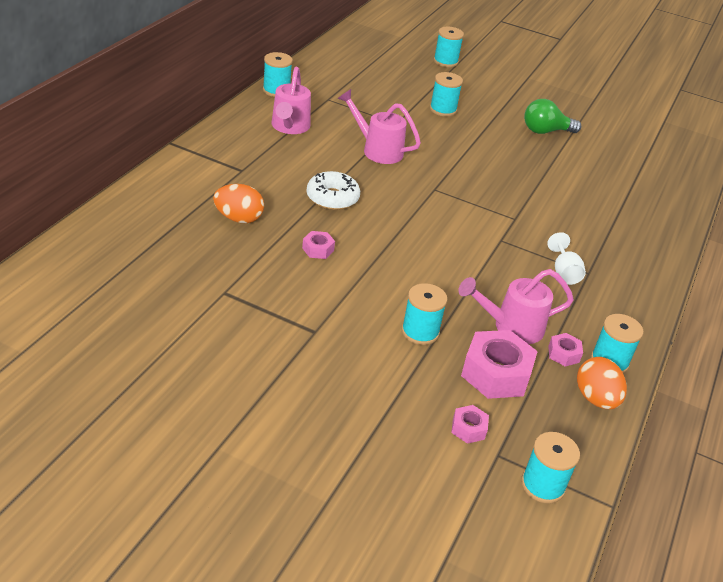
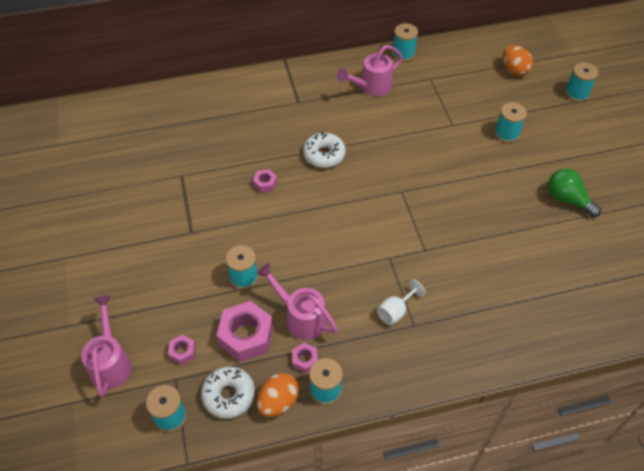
camera: 55 degrees right, 15 degrees up
orange egg [213,184,264,223] -> orange egg moved to [503,45,533,76]
pink watering can [338,89,421,164] -> pink watering can moved to [81,296,132,397]
none -> white donut [201,366,255,419]

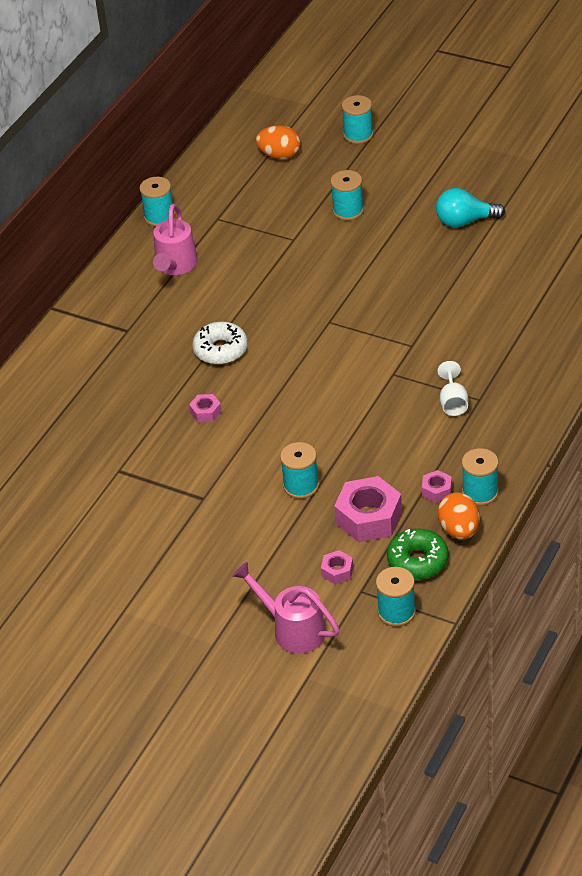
camera: 45 degrees left, 10 degrees down
white donut [201,366,255,419] -> green donut [387,529,449,579]
pink watering can [257,263,338,340] -> none
green light bulb [548,169,601,218] -> turquoise light bulb [436,188,505,228]

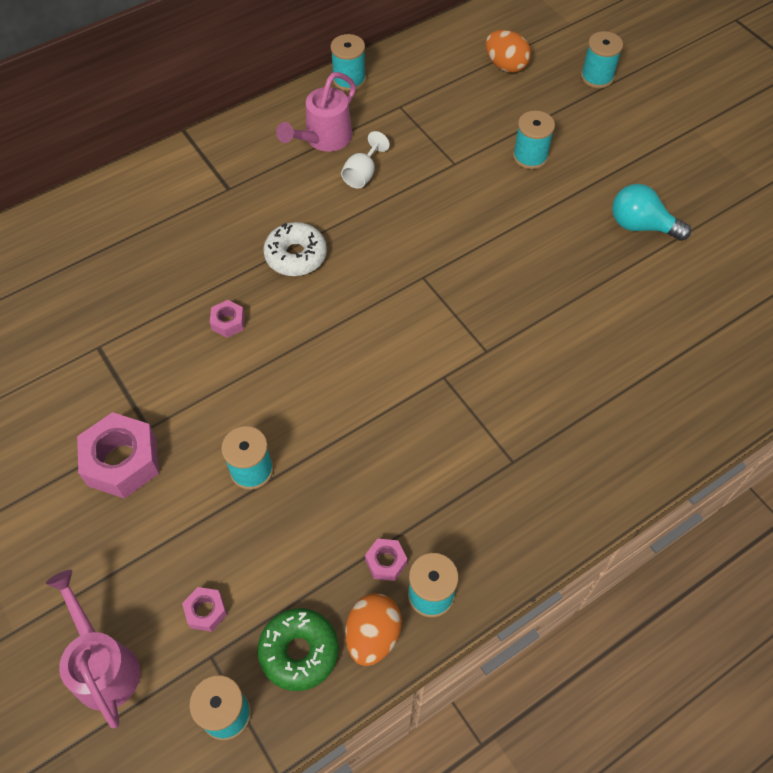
camera: 25 degrees right, 15 degrees up
pink nut [334,476,402,542] -> pink nut moved to [77,412,159,499]
white goblet [437,361,468,416] -> white goblet moved to [341,131,390,189]

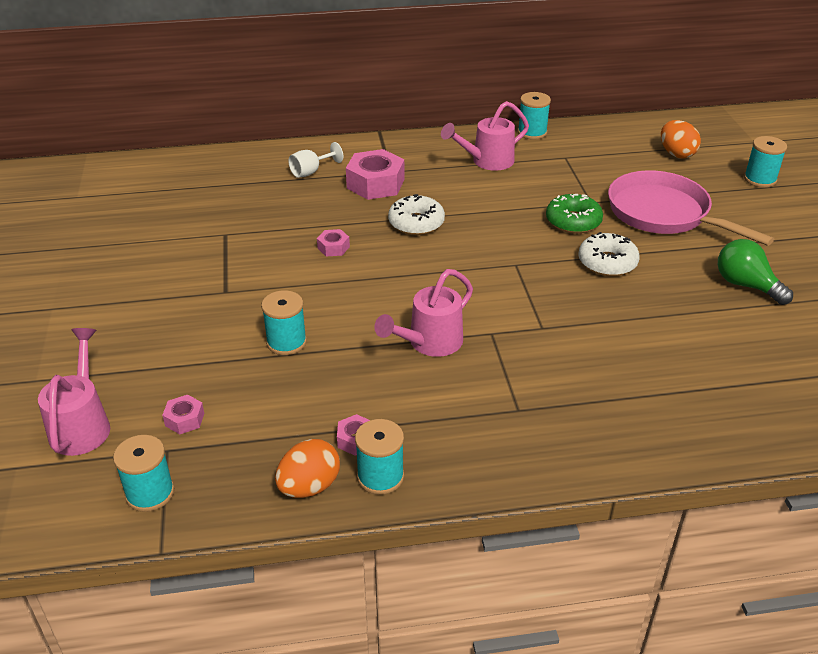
camera: 25 degrees right, 20 degrees down
pink nut [77,412,159,499] -> pink nut moved to [346,149,404,200]
green donut [257,608,339,691] -> green donut moved to [546,194,603,234]
white goblet [341,131,390,189] -> white goblet moved to [288,142,343,178]
turquoise spool [513,110,555,169] -> pink pan [608,170,774,246]
turquoise light bulb [612,184,691,241] -> green light bulb [718,239,793,305]
none -> pink watering can [374,269,473,357]
none -> white donut [578,232,640,276]

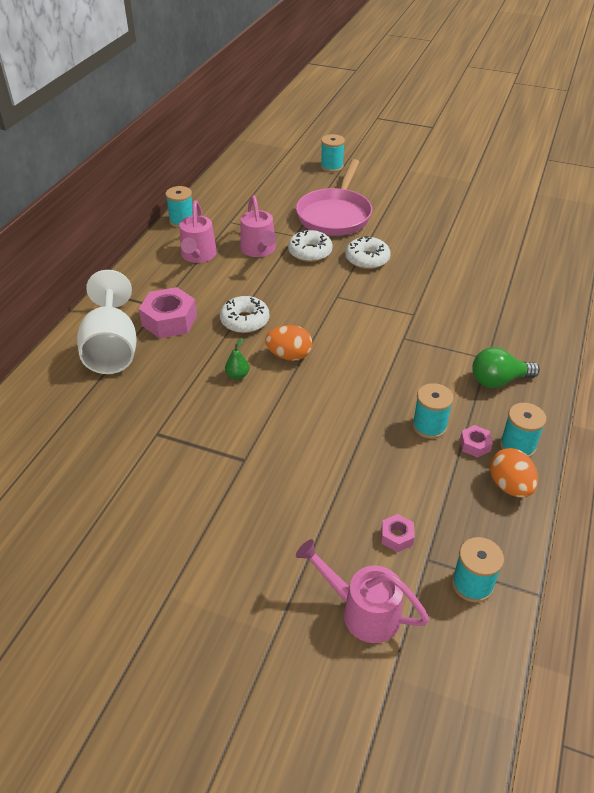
camera: 60 degrees left, 5 degrees up
turquoise spool [261,290,307,355] -> turquoise spool moved to [412,383,454,439]
white goblet [288,142,343,178] -> white goblet [77,270,137,374], size x2.18
pink nut [317,229,350,256] -> green pear [225,338,249,380]
pink watering can [374,269,473,357] -> pink watering can moved to [240,195,276,257]
green donut [546,194,603,234] -> white donut [288,230,333,262]
pink pan [608,170,774,246] -> pink pan turned 60 degrees counterclockwise [296,159,372,236]
orange egg [661,120,701,159] -> orange egg moved to [265,325,312,361]
green light bulb [718,239,793,305] -> green light bulb moved to [472,347,540,388]

